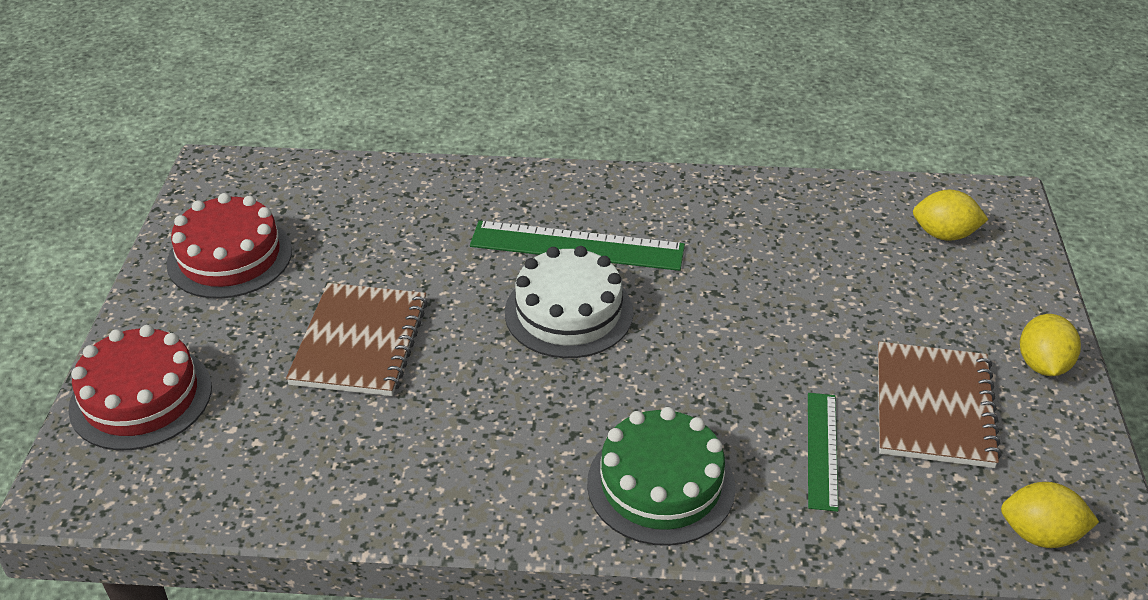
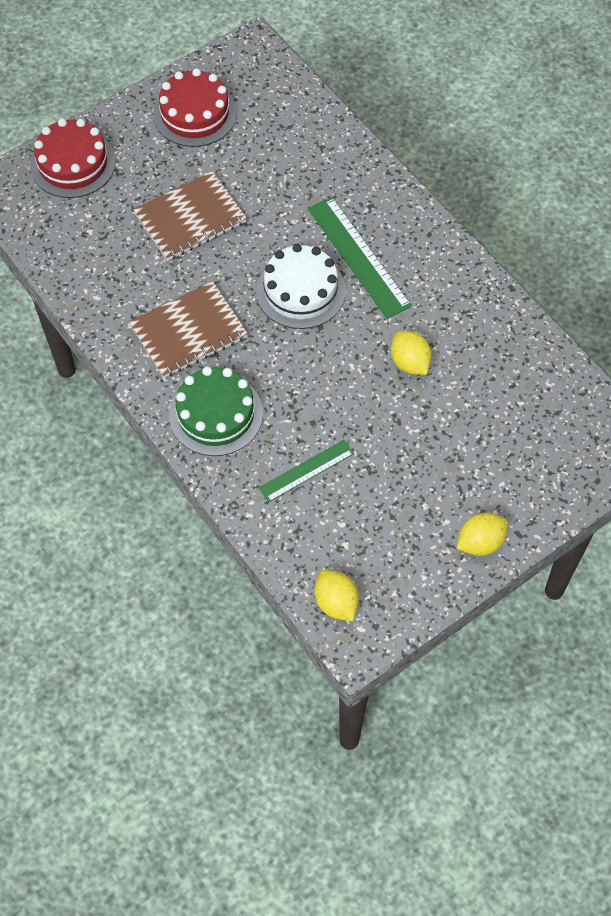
camera: 50 degrees right, 20 degrees up
brown notebook [878,342,1002,468] -> brown notebook moved to [129,281,248,378]
yellow lemon [913,190,989,241] -> yellow lemon moved to [391,331,432,375]

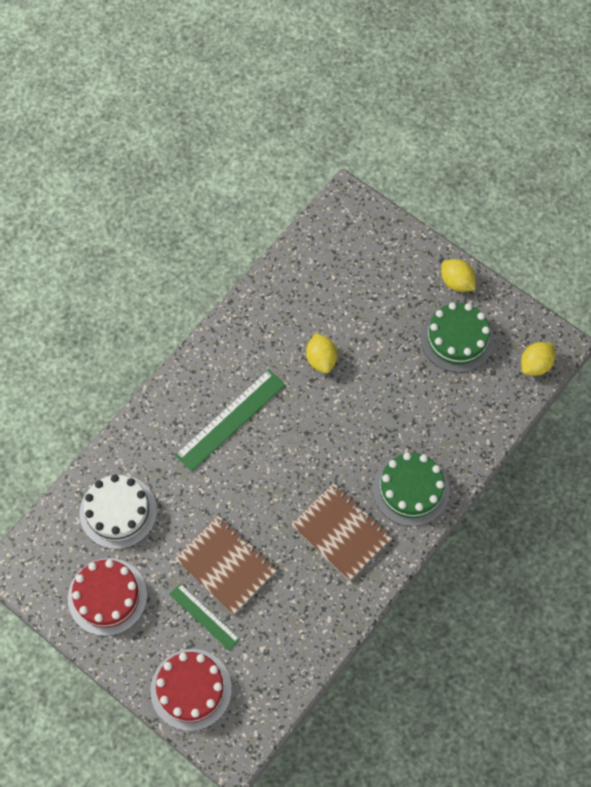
camera: 105 degrees left, 5 degrees up
white cake [256,244,346,329] -> white cake moved to [80,474,157,549]
green ruler [259,440,354,502] -> green ruler moved to [169,583,240,651]
yellow lemon [391,331,432,375] -> yellow lemon turned 60 degrees counterclockwise [306,333,337,373]
none -> green cake [421,302,494,373]

